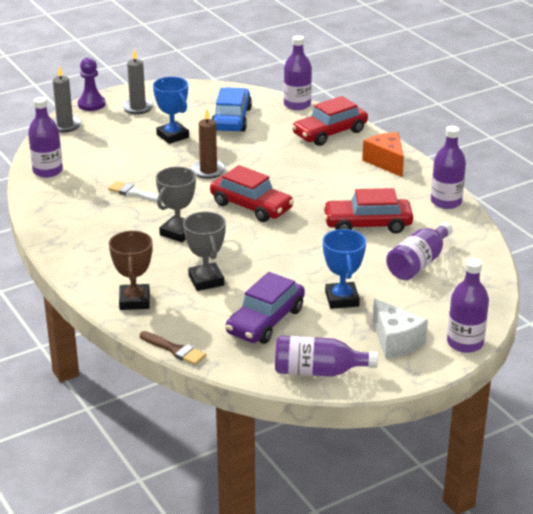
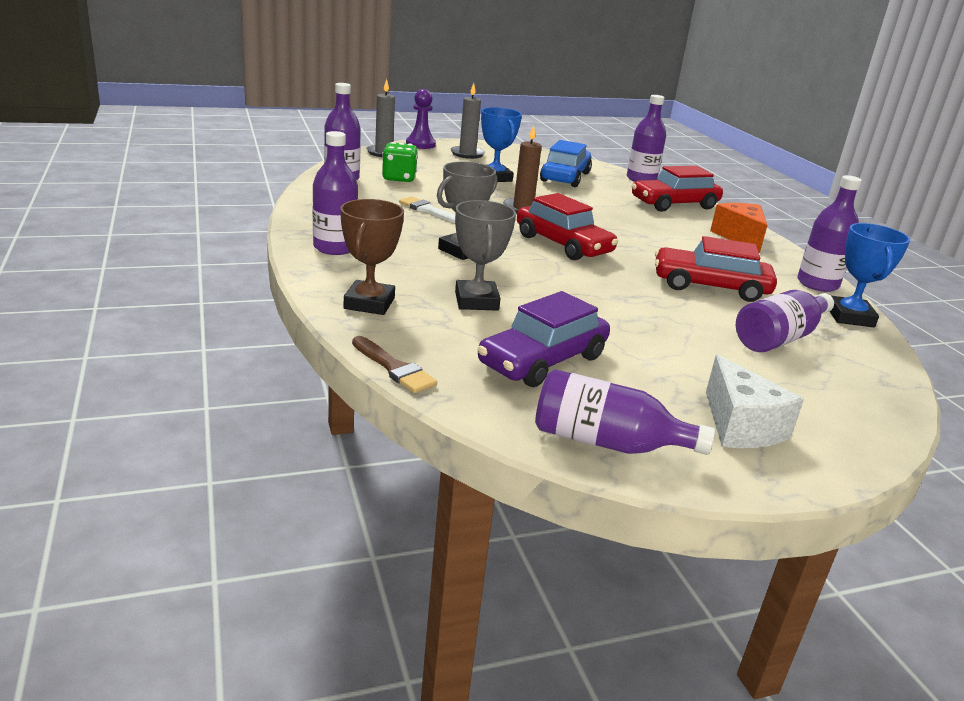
camera: 10 degrees right, 5 degrees down
blue trophy [323,229,366,309] -> blue trophy moved to [830,223,910,327]
purple bottle [447,258,489,353] -> purple bottle moved to [313,131,358,255]
none -> green dice [382,142,418,182]

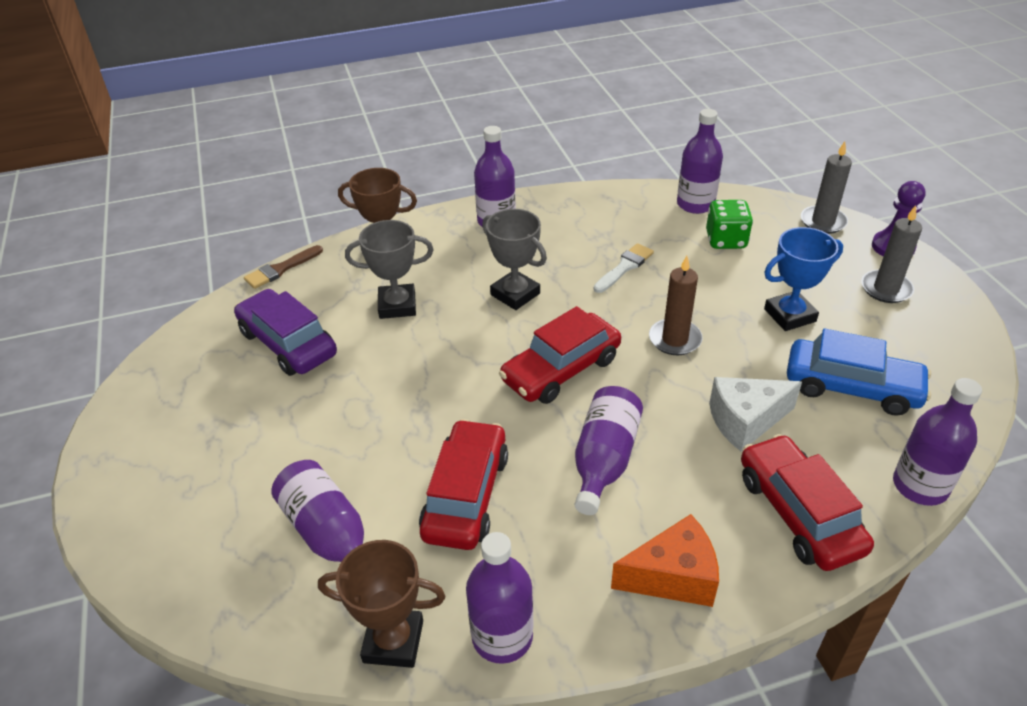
camera: 95 degrees right, 15 degrees up
purple bottle [535,369,715,455] -> purple bottle moved to [575,386,643,515]
white cheese [706,355,804,448] -> white cheese moved to [709,377,802,451]
blue trophy [830,223,910,327] -> brown trophy [318,540,445,668]

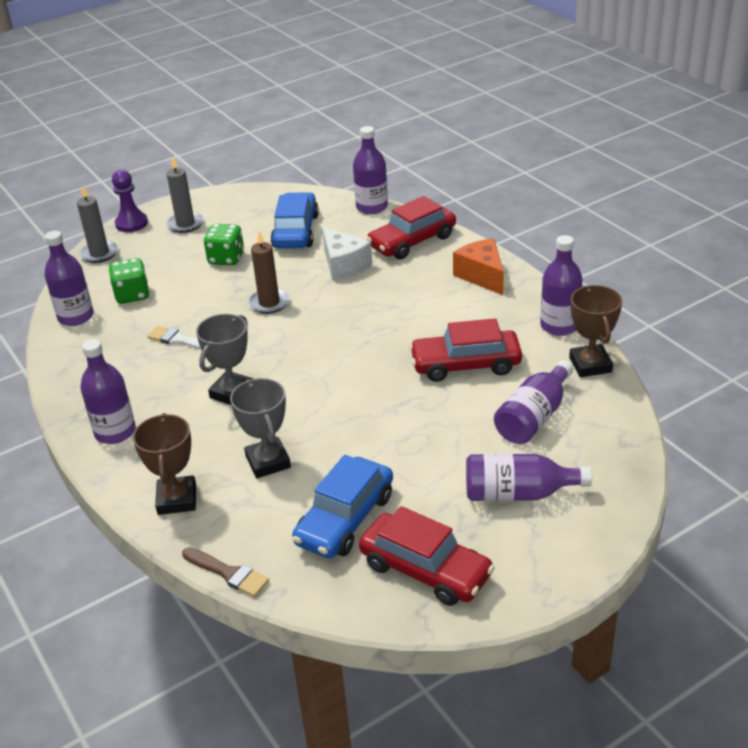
camera: 105 degrees left, 5 degrees down
purple car [234,289,337,376] -> blue car [292,455,393,558]
red car [499,306,621,404] -> red car moved to [359,506,495,606]
purple bottle [575,386,643,515] -> purple bottle moved to [466,454,592,501]
blue trophy [764,227,843,331] -> green dice [204,224,244,265]

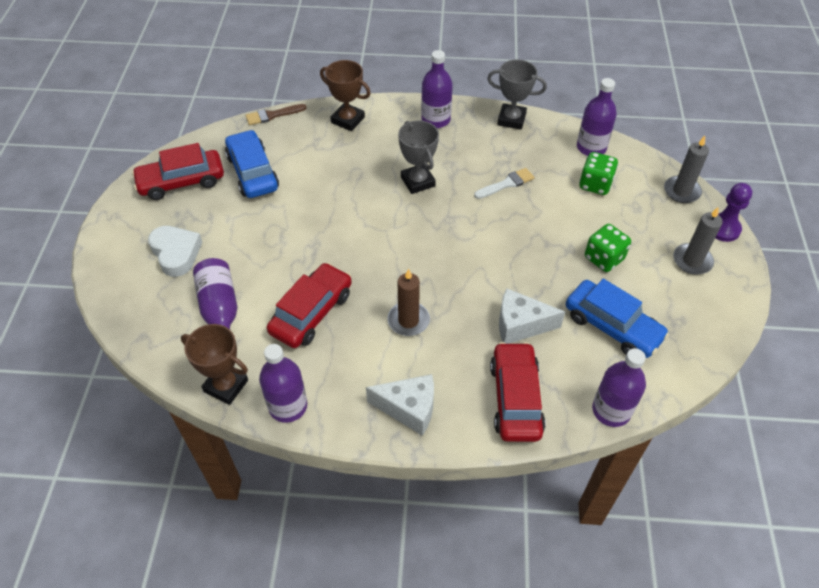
camera: 125 degrees right, 15 degrees up
grey trophy [230,378,291,478] -> grey trophy moved to [487,59,547,130]
brown candle [248,231,290,314] -> brown candle moved to [388,269,430,336]
orange cheese [453,239,504,295] -> white cheese [366,374,434,436]
purple bottle [466,454,592,501] -> white heart [148,226,203,277]

